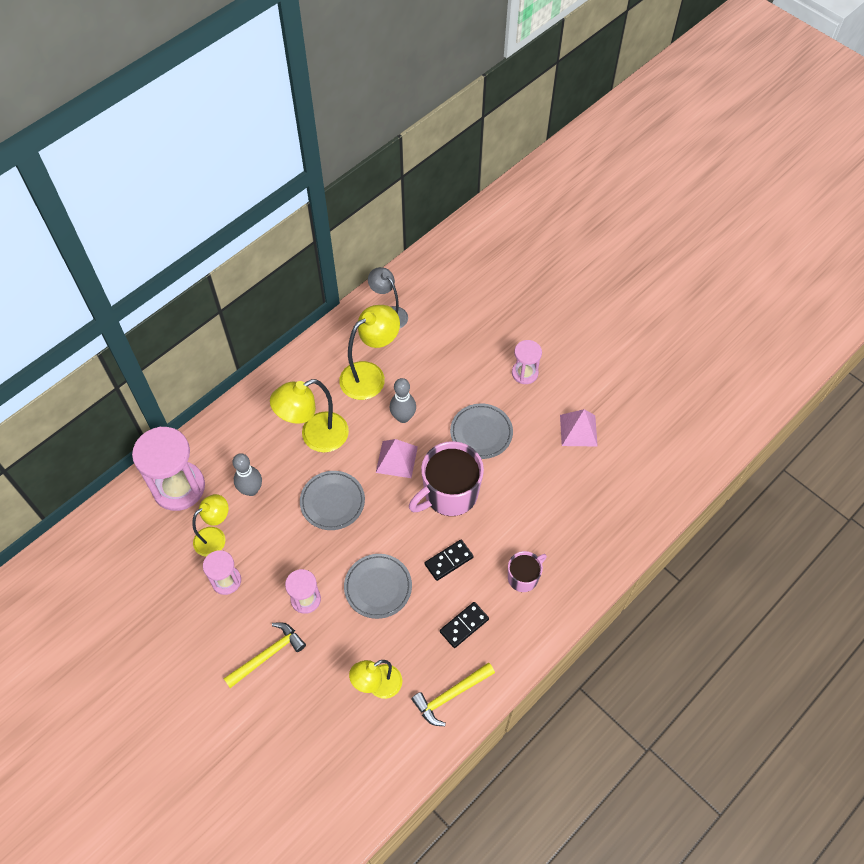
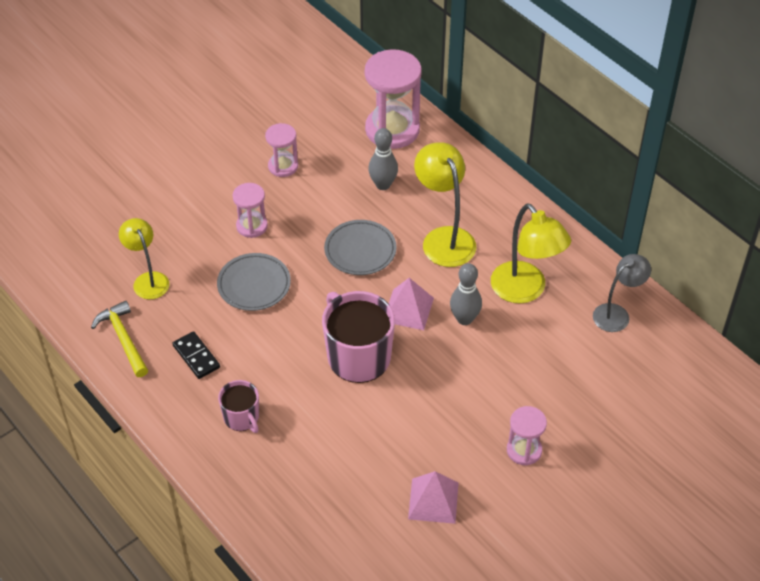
camera: 95 degrees right, 10 degrees down
yellow lamp [192,494,229,557] -> none
yellow hammer [223,622,306,688] -> none
black domino [425,540,474,581] -> none
grey plate [450,404,513,459] -> none

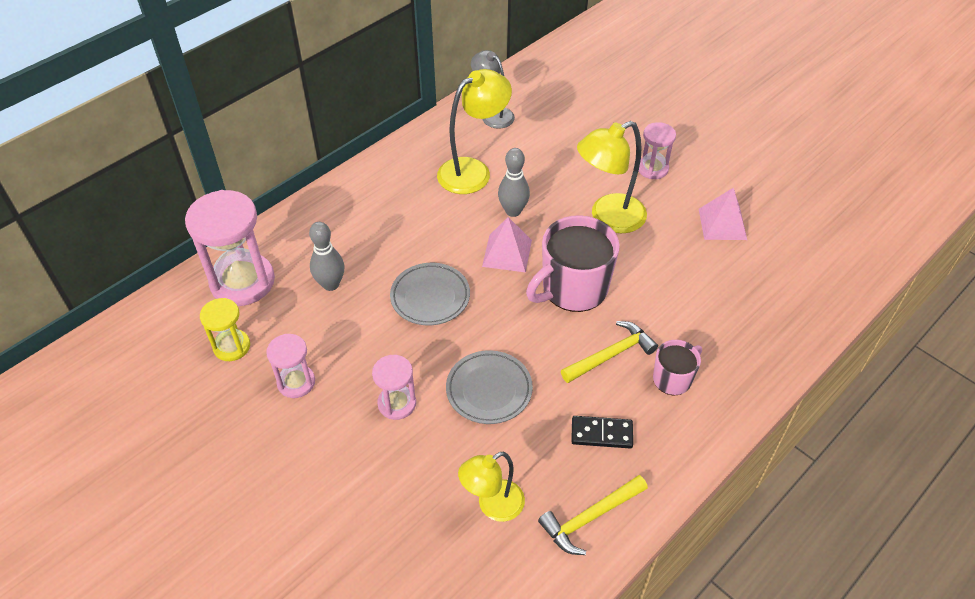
camera: 95 degrees left, 0 degrees up
black domino [172,331,220,379] -> black domino turned 45 degrees clockwise [571,416,633,448]
yellow lamp [414,142,476,267] -> yellow lamp moved to [577,121,647,233]
none -> yellow hourglass [200,298,250,361]
none -> yellow hammer [561,321,658,383]

